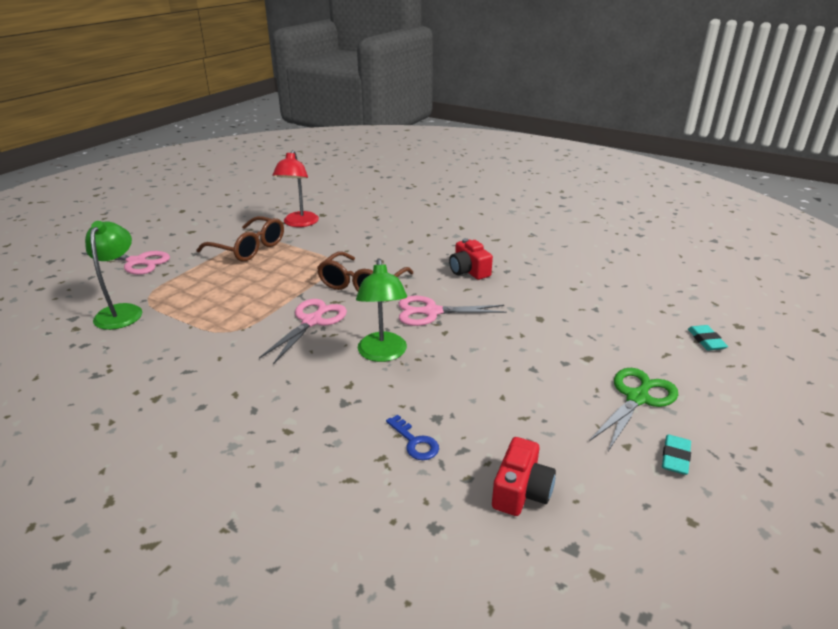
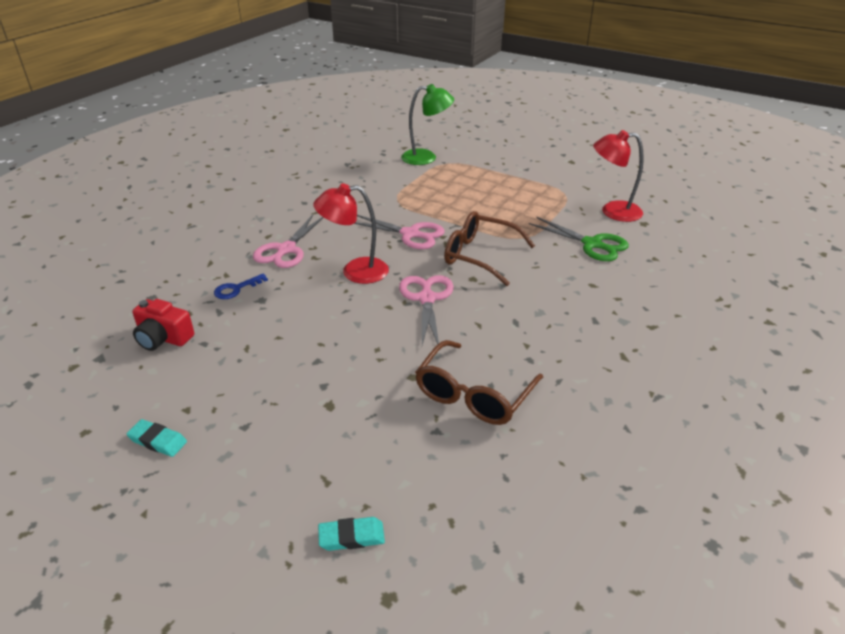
camera: 90 degrees right, 5 degrees up
pink scissors [82,251,170,275] -> pink scissors moved to [253,215,324,268]
brown glasses [197,216,284,261] -> brown glasses moved to [415,340,543,425]
green lamp [356,258,407,362] -> red lamp [313,183,389,284]
red camera [449,238,493,280] -> none
green scissors [589,368,678,451] -> green scissors moved to [529,217,629,261]

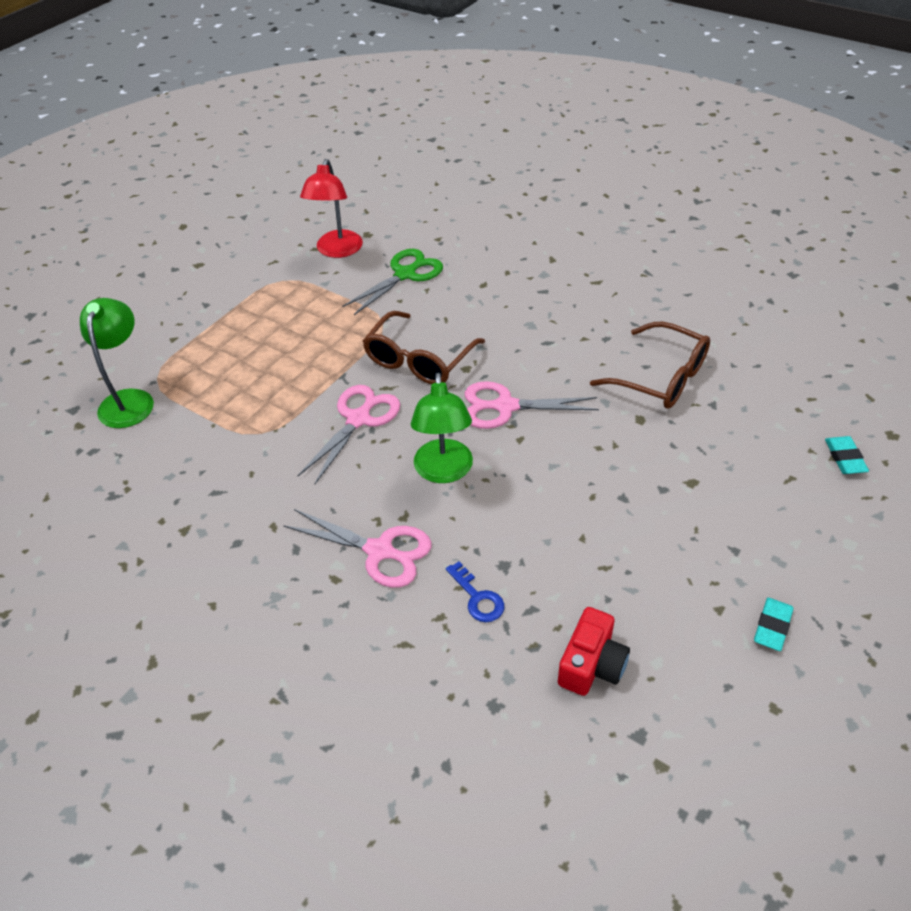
camera: 85 degrees left, 10 degrees up
red lamp [313,183,389,284] -> green lamp [411,373,473,483]

